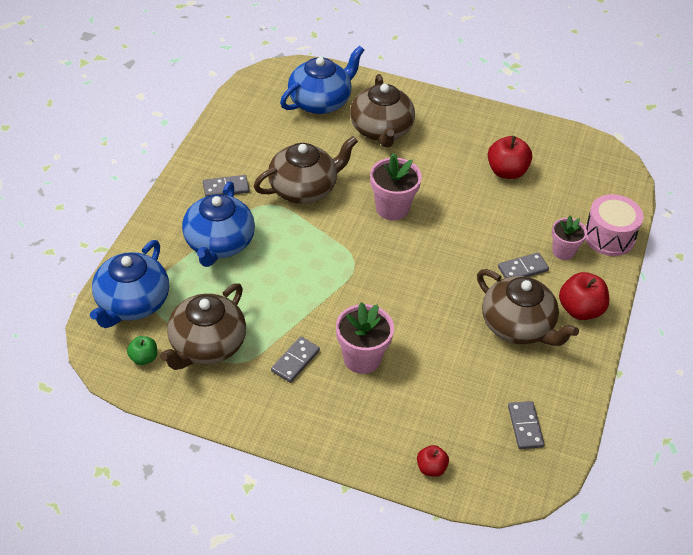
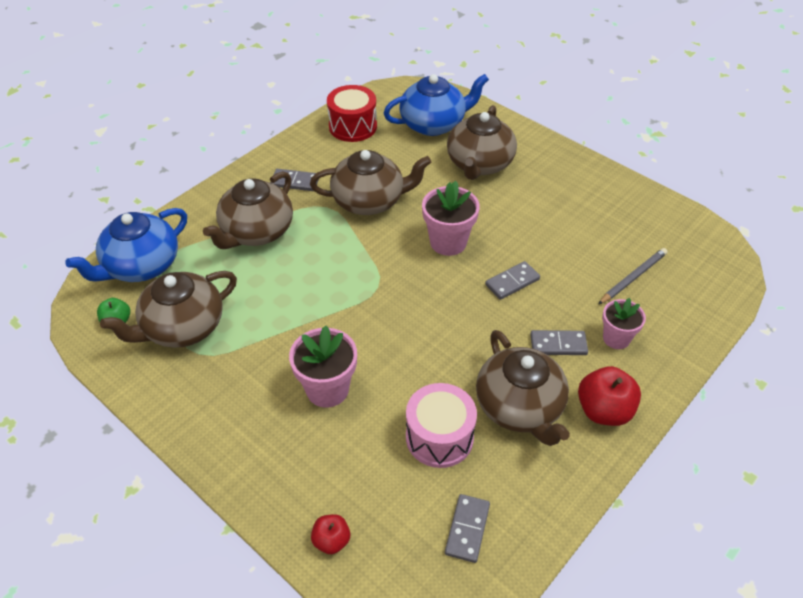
camera: 25 degrees right, 0 degrees up
blue teapot [182,181,255,267] -> brown teapot [203,171,293,249]
grey domino [271,336,320,383] -> grey domino moved to [485,261,540,300]
red apple [488,136,532,179] -> none
pink drum [585,194,644,256] -> pink drum moved to [406,383,477,468]
none -> red drum [327,85,377,142]
none -> grey pencil [598,248,668,304]

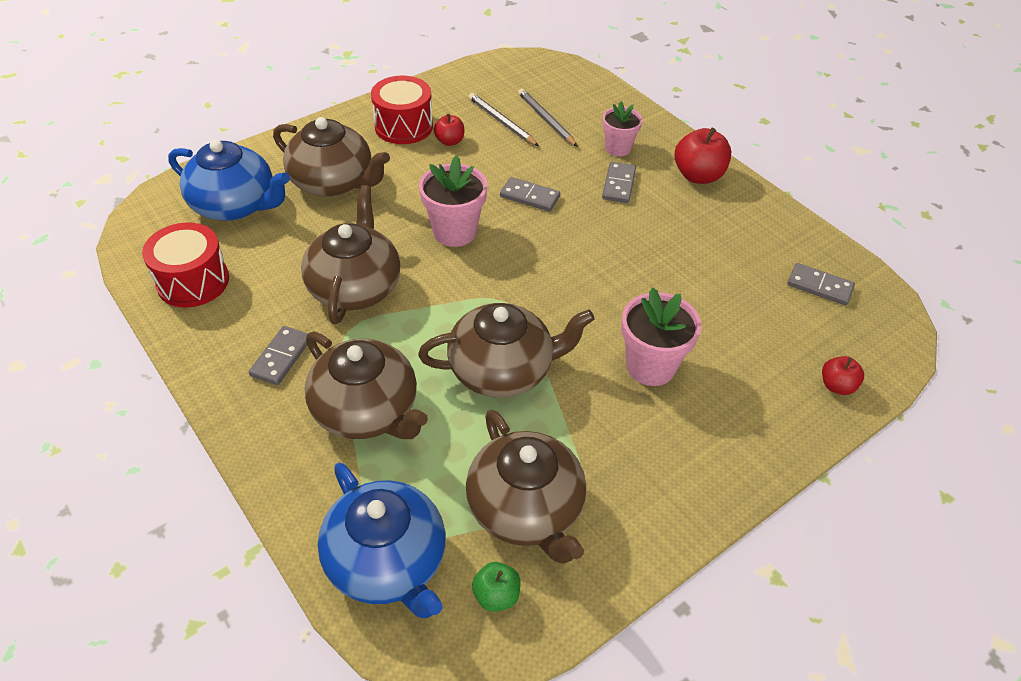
camera: 80 degrees left, 0 degrees up
blue teapot [384,74,489,136] -> blue teapot turned 120 degrees clockwise [168,140,290,221]
pink drum [406,383,477,468] -> none
brown teapot [476,330,570,446] -> brown teapot moved to [418,303,595,398]
grey domino [485,261,540,300] -> grey domino turned 45 degrees counterclockwise [500,177,560,212]
none -> red drum [371,76,433,144]
none -> red apple [434,114,464,146]
none -> grey pencil [469,93,539,146]

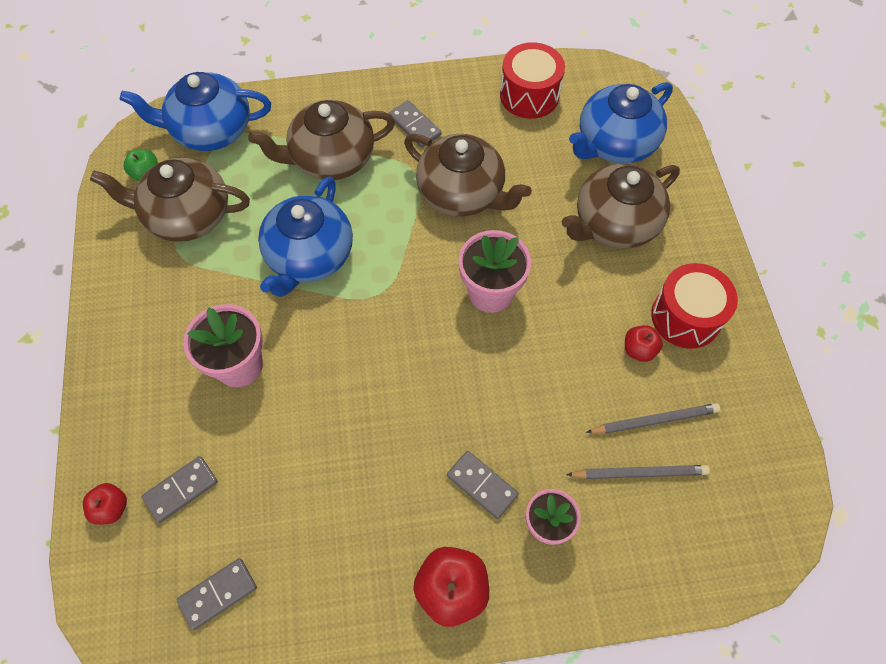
camera: 120 degrees right, 15 degrees up
brown teapot [418,303,595,398] -> blue teapot [258,176,353,297]
grey domino [500,177,560,212] -> grey domino moved to [142,456,218,523]

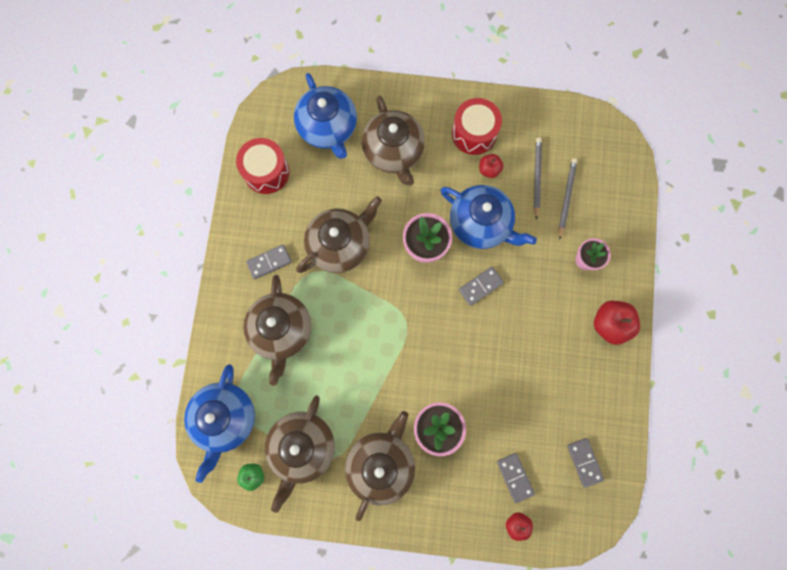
camera: 75 degrees left, 15 degrees up
blue teapot [258,176,353,297] -> blue teapot moved to [440,185,537,249]
grey domino [447,451,519,519] -> grey domino moved to [459,267,504,306]
none -> brown teapot [345,411,415,521]

